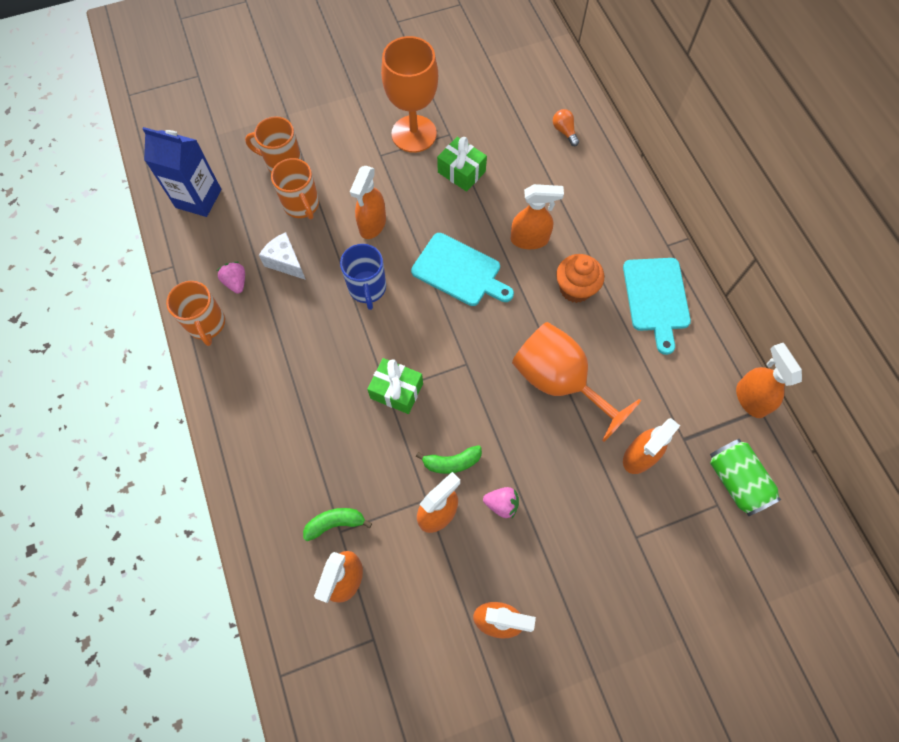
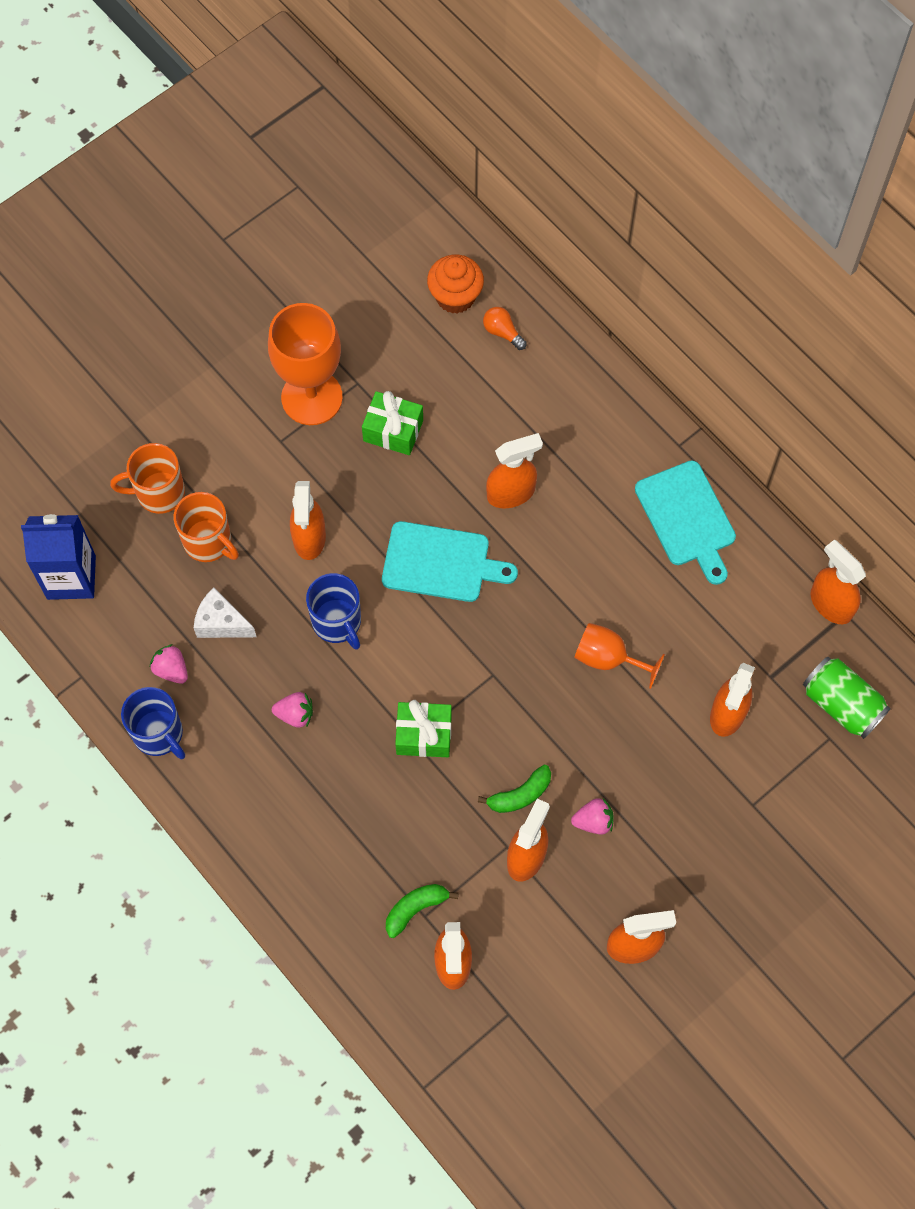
camera: 20 degrees left, 0 degrees up
orange mug [166,281,225,346] -> blue mug [121,687,185,759]
orange goblet [512,322,641,442] -> orange goblet [574,623,665,689], size x0.57
orange cupcake [556,254,604,303] -> orange cupcake moved to [427,255,484,314]
none -> pink strawberry [272,692,313,728]

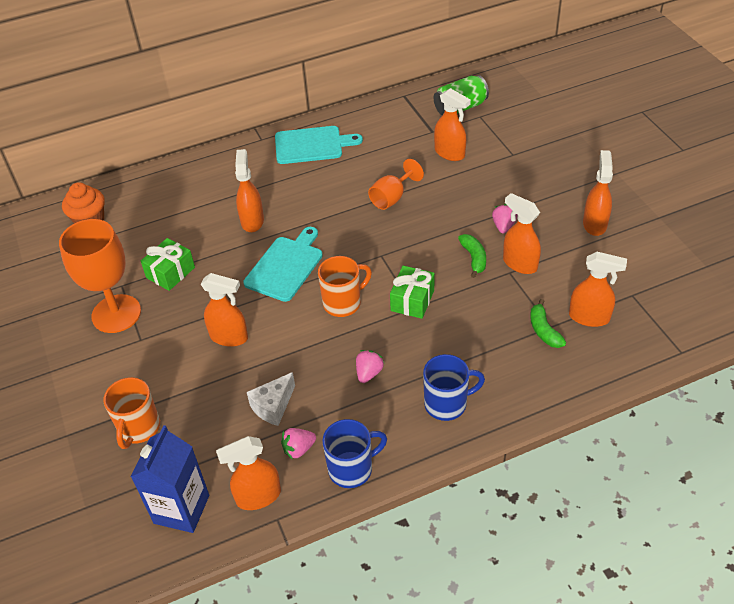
camera: 70 degrees left, 20 degrees down
orange mug [174,492,239,562] -> orange mug moved to [318,256,372,317]
blue mug [306,573,361,650] -> blue mug moved to [423,354,485,421]
orange light bulb [483,307,527,350] -> none
orange spray bottle [810,540,866,624] -> orange spray bottle moved to [216,436,281,510]

